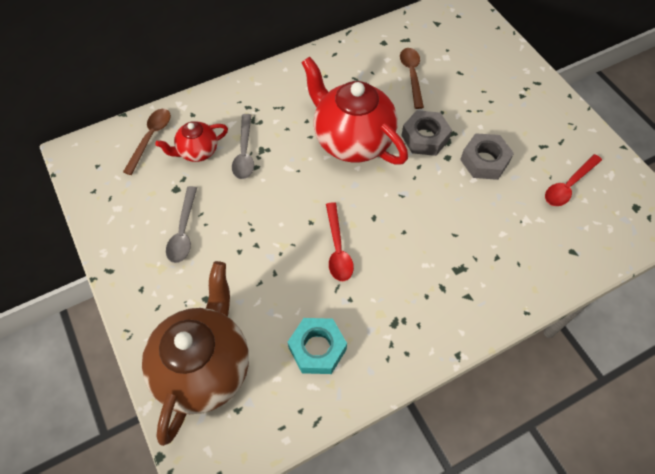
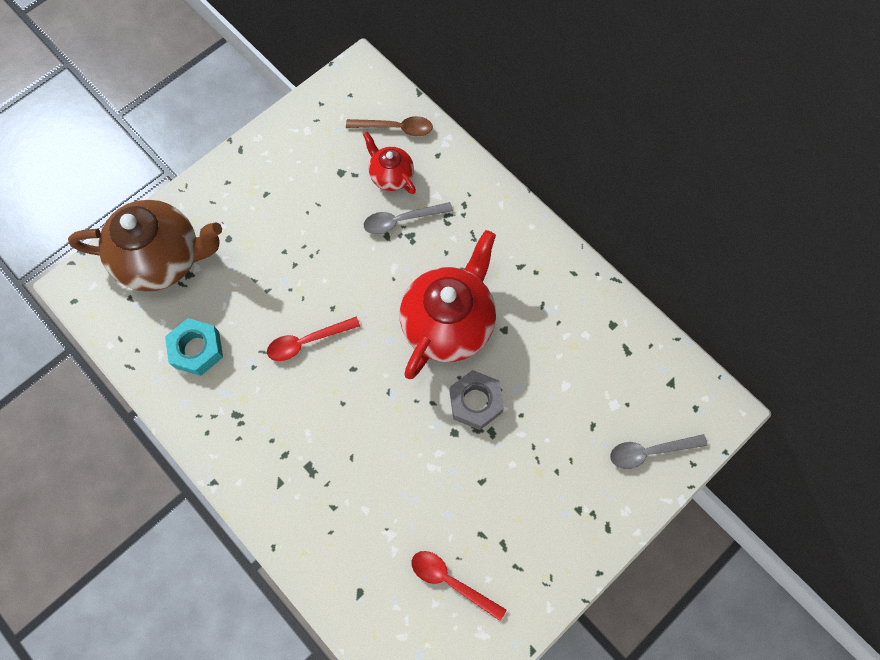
camera: 75 degrees right, 10 degrees up
grey spoon [166,186,197,263] -> grey spoon moved to [610,434,708,469]
brown spoon [400,48,424,109] -> none
grey nut [460,133,514,180] -> none

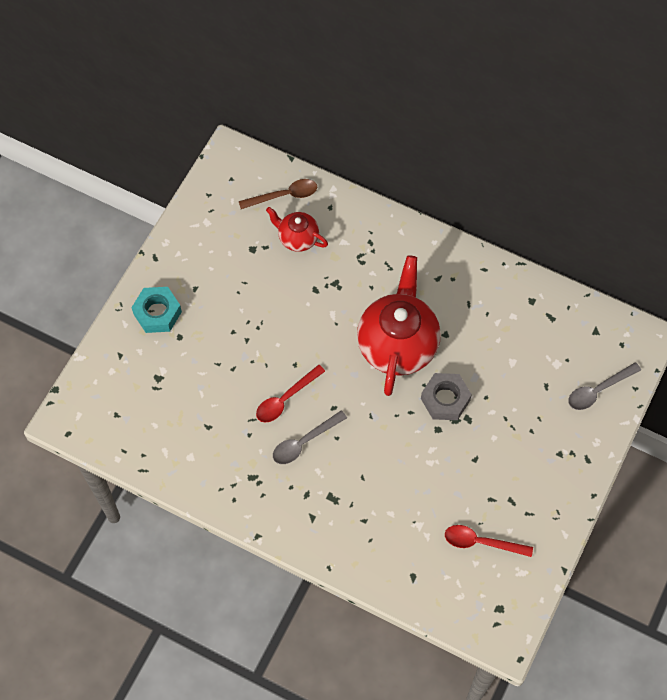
camera: 20 degrees left, 5 degrees down
brown teapot [68,200,222,292] -> none
turquoise nut [165,318,223,376] -> turquoise nut moved to [131,287,182,333]
grey spoon [364,202,453,234] -> grey spoon moved to [273,410,347,464]

